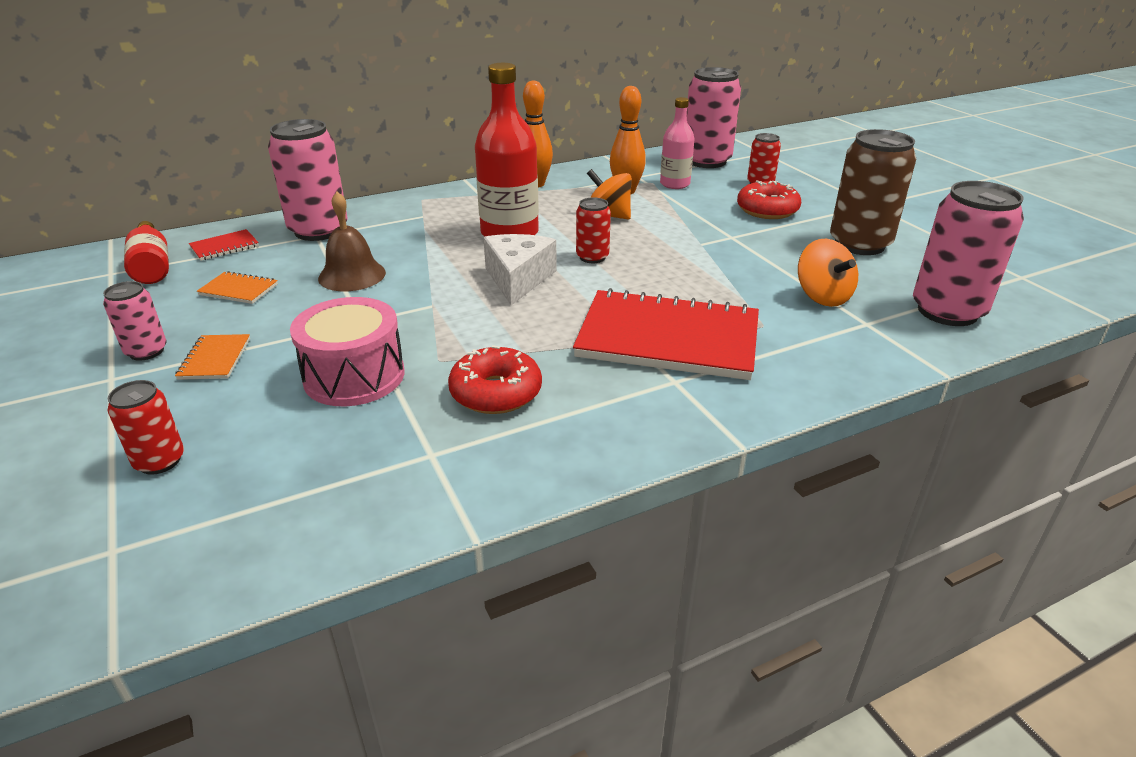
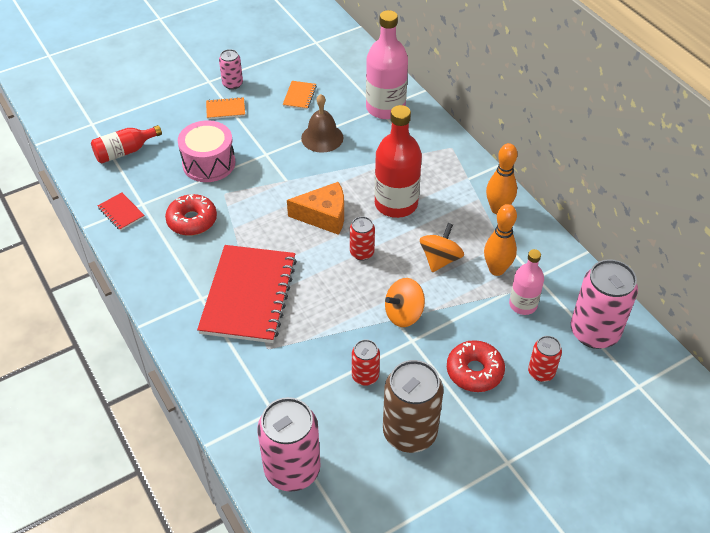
camera: 85 degrees right, 15 degrees up
red can [107,380,184,475] -> red can moved to [352,340,380,386]
red bottle [124,221,169,284] -> red bottle moved to [91,125,162,164]
red notebook [189,229,259,261] -> red notebook moved to [98,192,144,231]
pink can [268,119,348,241] -> pink bottle [366,10,408,119]
white cheese [483,234,557,305] -> orange cheese [287,182,344,235]
orange spinning top [798,239,858,307] -> orange spinning top moved to [385,278,425,327]

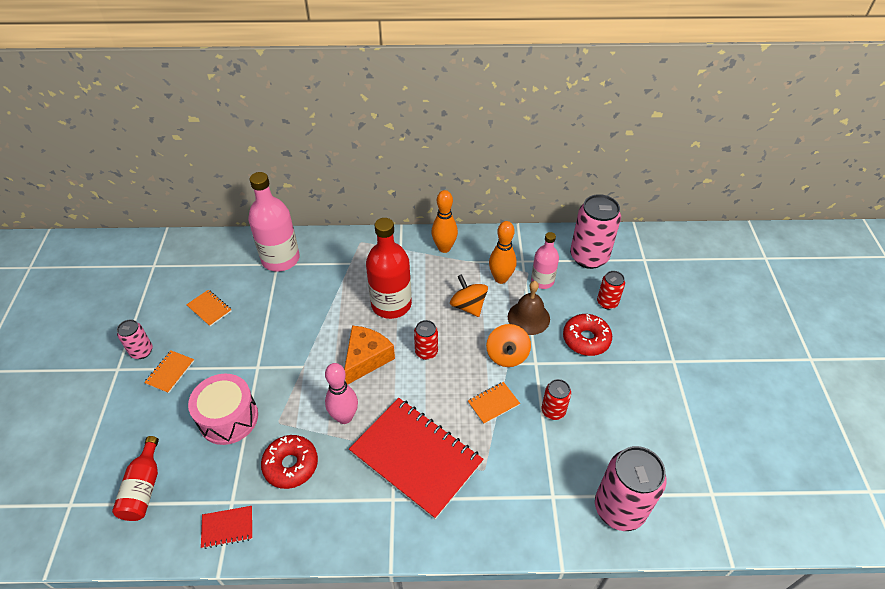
camera: 60 degrees left, 0 degrees up
brown bell [301,94,343,153] -> brown bell moved to [508,281,550,335]
brown can [383,360,444,453] -> none
none -> pink bowling pin [325,363,358,424]
none -> orange notebook [468,382,520,424]

